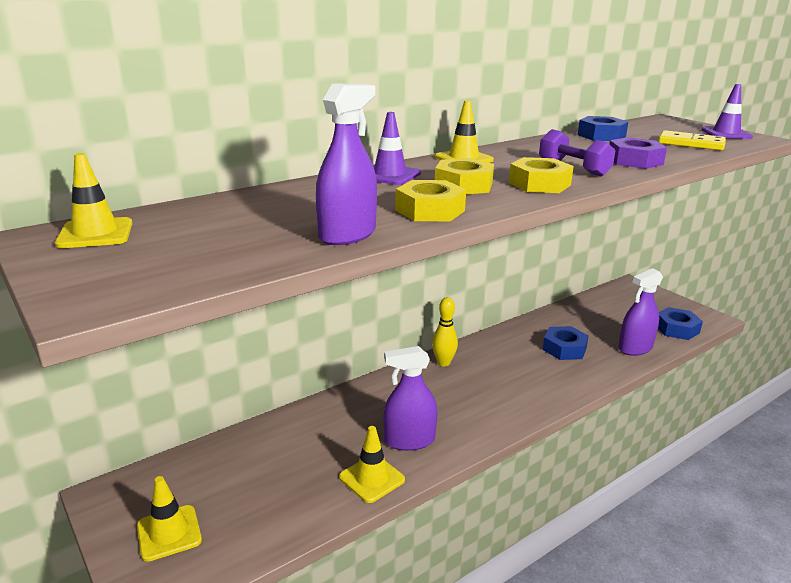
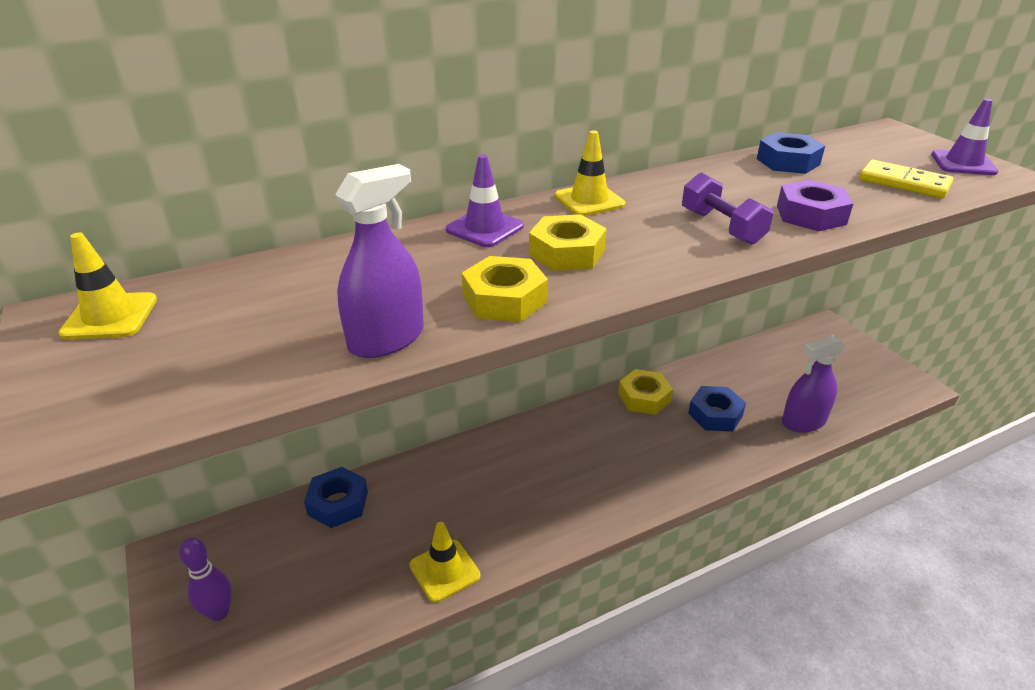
camera: 10 degrees right, 10 degrees up
yellow traffic cone [137,476,202,562] -> purple bowling pin [179,538,232,621]
purple spray bottle [384,346,437,451] -> none
yellow bowling pin [432,297,458,367] -> none
yellow nut [509,157,574,193] -> yellow nut moved to [618,369,673,415]
blue nut [658,307,703,340] -> blue nut moved to [304,467,368,528]

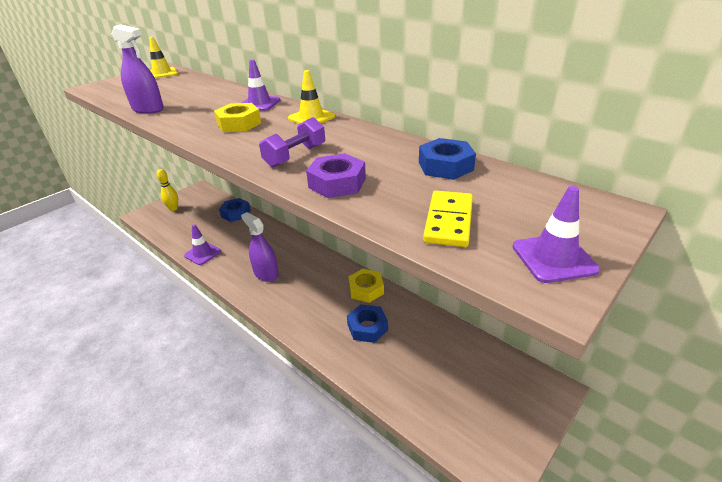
camera: 70 degrees right, 0 degrees up
purple bowling pin [179,538,232,621] -> yellow bowling pin [157,169,178,211]
yellow traffic cone [409,522,480,603] -> purple traffic cone [184,224,221,265]
yellow nut [462,256,548,322] -> none
purple spray bottle [782,334,845,433] -> purple spray bottle moved to [241,212,279,282]

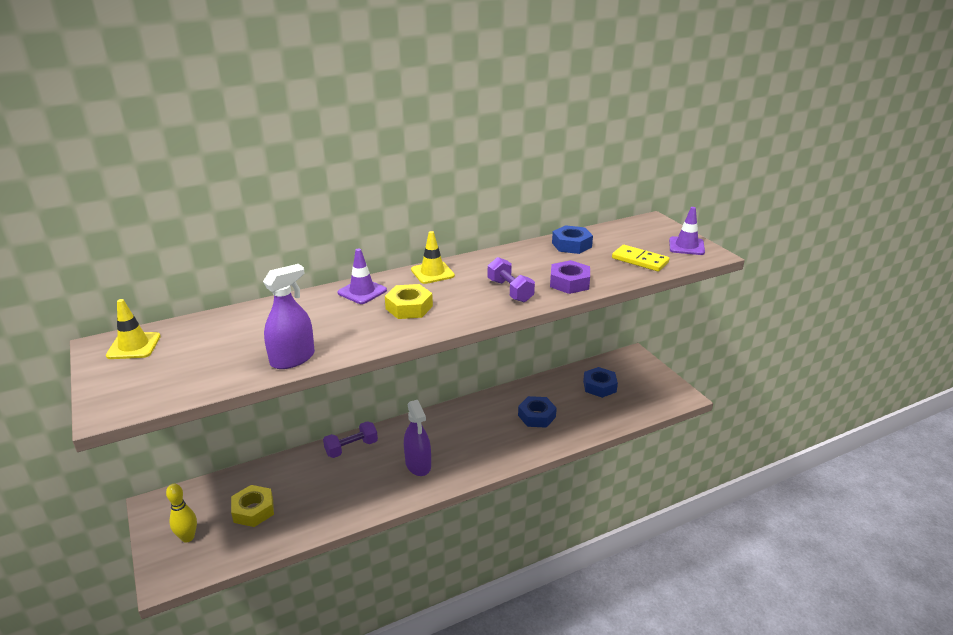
camera: 70 degrees left, 5 degrees down
purple traffic cone [184,224,221,265] -> none
blue nut [219,198,251,222] -> blue nut moved to [583,367,618,398]
purple spray bottle [241,212,279,282] -> purple spray bottle turned 90 degrees counterclockwise [404,400,431,476]
yellow nut [348,269,384,303] -> yellow nut moved to [231,485,274,527]
none -> purple dumbbell [323,421,378,458]

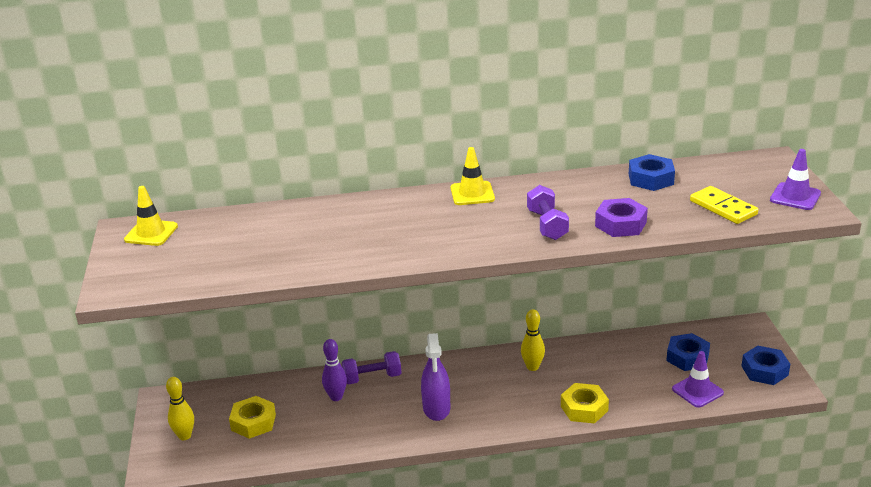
camera: 20 degrees right, 0 degrees up
purple spray bottle [263,264,315,369] -> none
purple traffic cone [337,248,387,304] -> purple traffic cone moved to [672,351,724,408]
yellow nut [385,284,433,319] -> yellow nut moved to [561,383,609,424]
blue nut [518,396,557,428] -> blue nut moved to [742,346,790,385]
none -> purple bowling pin [322,339,347,401]
none -> yellow bowling pin [521,309,545,371]

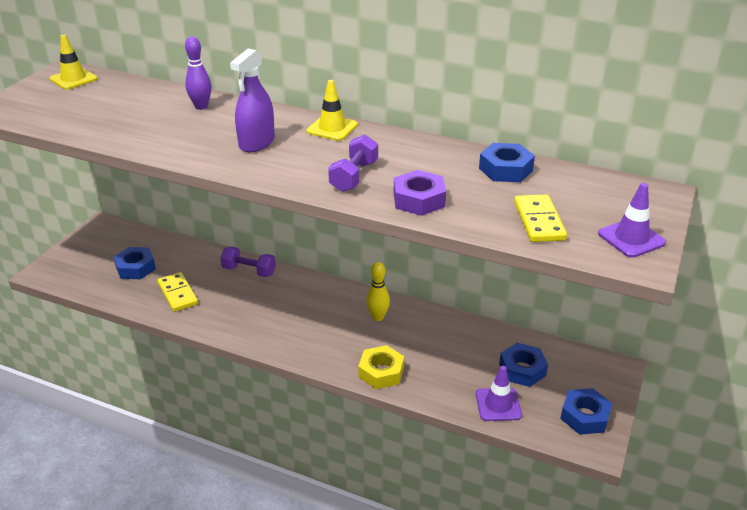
camera: 30 degrees right, 5 degrees up
yellow bowling pin [166,377,194,440] -> none
yellow nut [229,396,276,439] -> blue nut [114,247,156,279]
purple bowling pin [322,339,347,401] -> purple bowling pin moved to [185,36,211,110]
purple spray bottle [421,333,450,421] -> purple spray bottle moved to [230,48,275,152]
none -> yellow domino [157,272,198,312]

